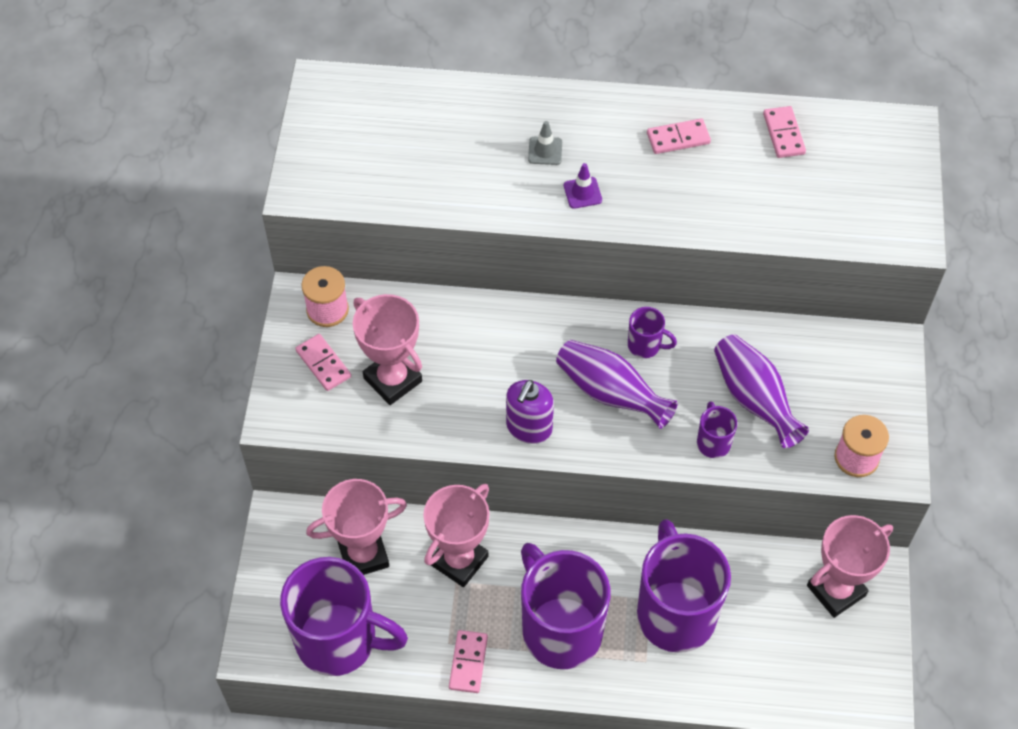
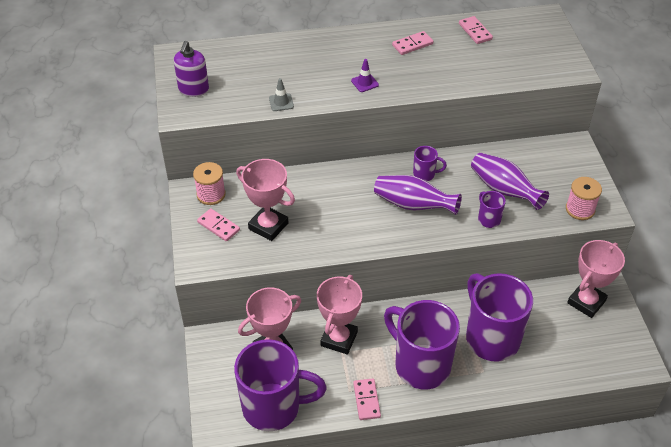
camera: 15 degrees left, 10 degrees down
purple soap dispenser [506,380,554,444] -> purple soap dispenser moved to [174,41,209,97]
grey traffic cone [528,121,562,165] -> grey traffic cone moved to [269,78,294,111]

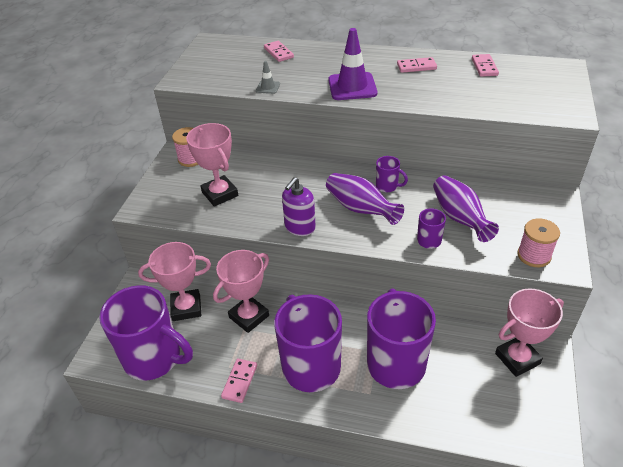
camera: 25 degrees right, 5 degrees down
purple soap dispenser [174,41,209,97] -> purple soap dispenser moved to [282,177,316,236]
pink domino [197,208,240,241] -> pink domino moved to [264,41,294,62]
purple traffic cone [351,59,379,92] -> purple traffic cone [328,28,377,100], size x2.09

